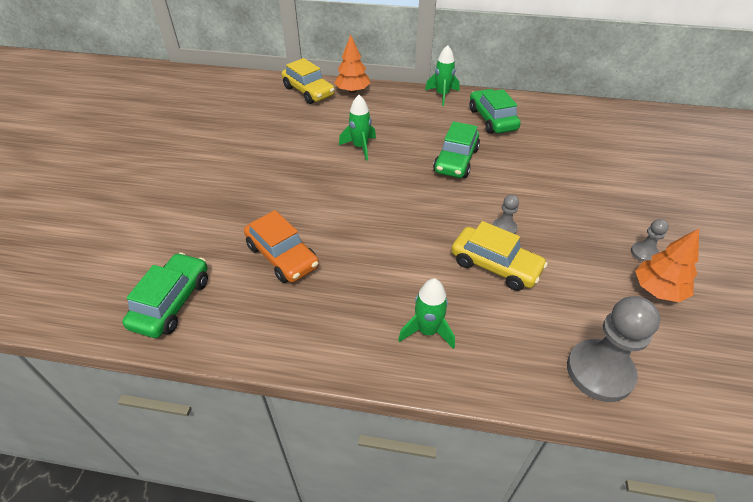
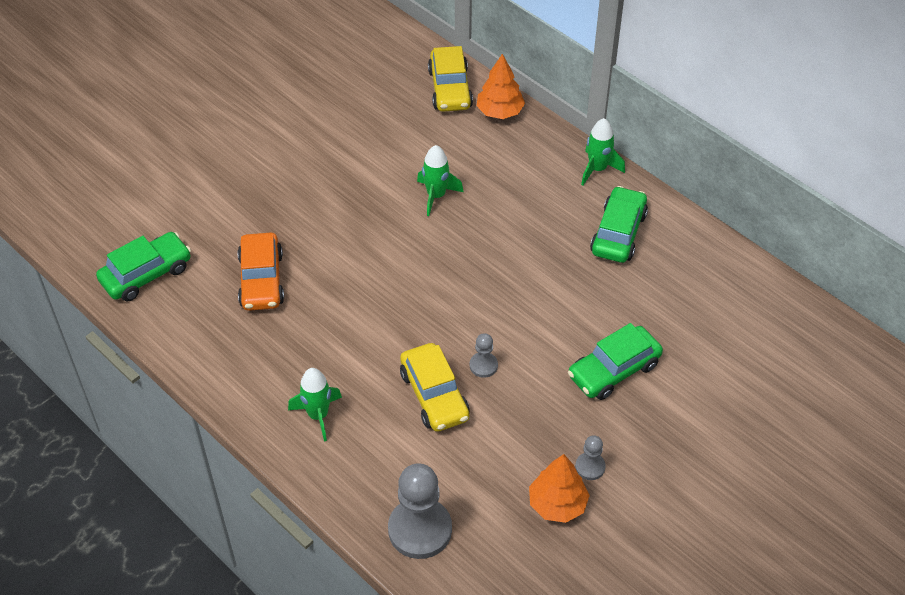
camera: 35 degrees right, 5 degrees up
green car [433,121,480,178] -> green car moved to [568,323,663,400]

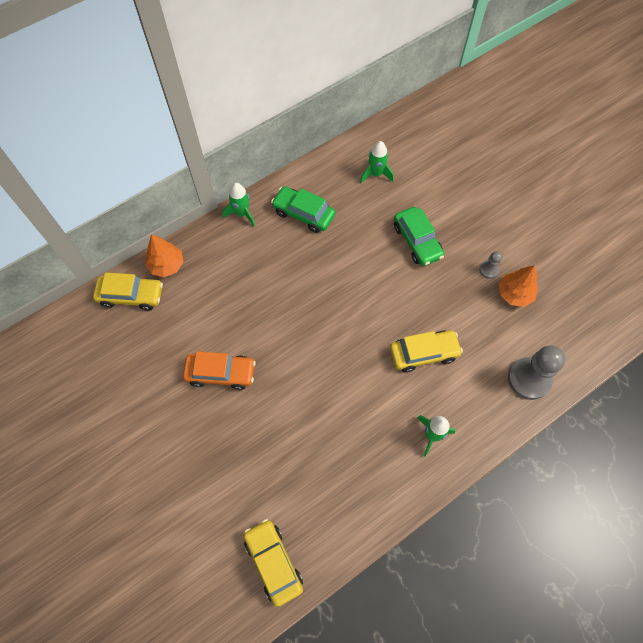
camera: 80 degrees left, 15 degrees up
green car [96,232,191,301] -> yellow car [244,519,303,607]
orange car [237,232,284,311] -> orange car moved to [183,351,256,390]
green rocket [417,145,464,216] -> green rocket moved to [360,141,394,183]
grey pawn [470,333,498,378] -> none

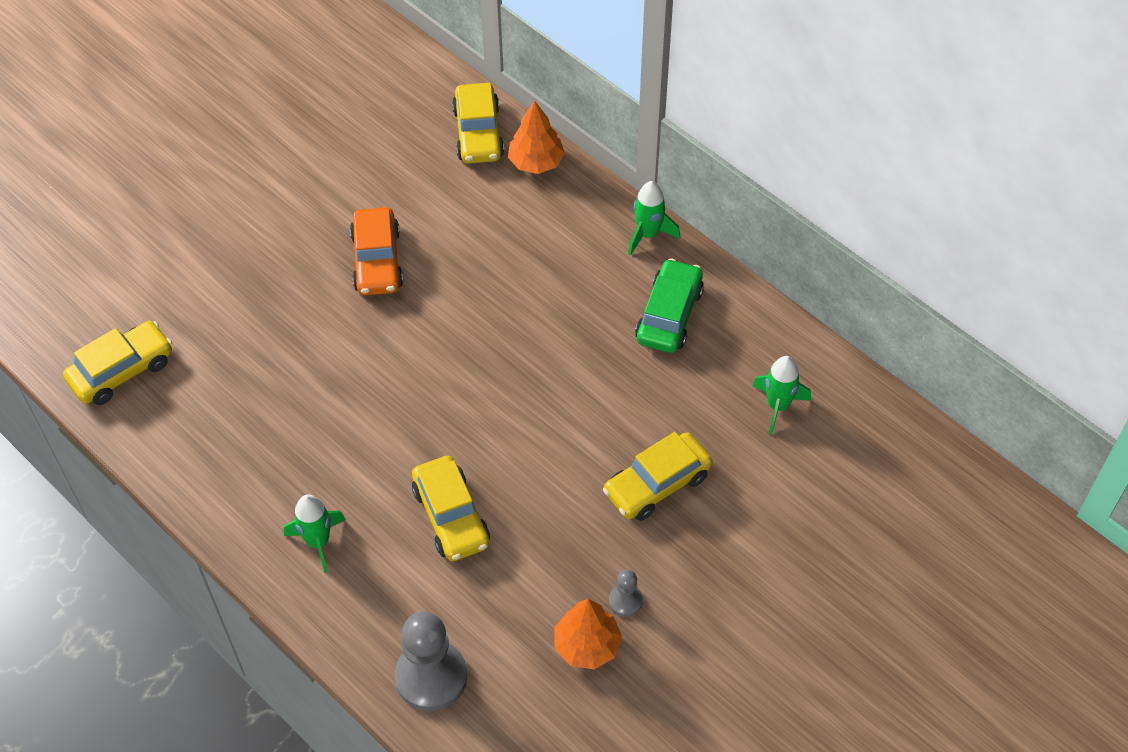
camera: 80 degrees right, 10 degrees down
green car [394,207,444,266] -> yellow car [603,432,713,521]

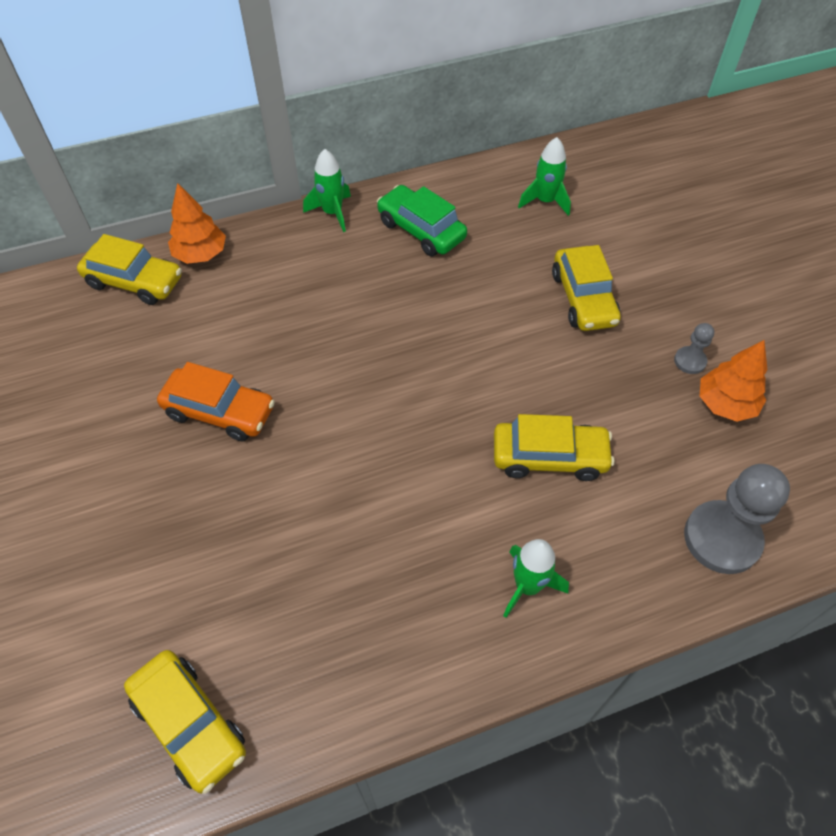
camera: 65 degrees left, 0 degrees up
yellow car [63,321,172,405] -> yellow car turned 150 degrees clockwise [124,650,246,794]

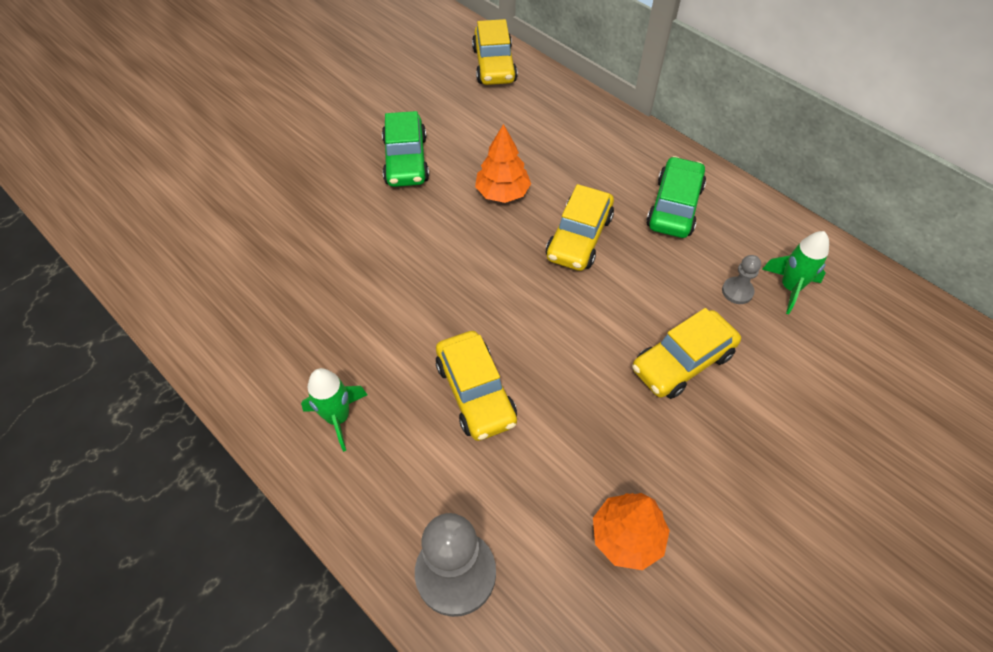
camera: 65 degrees right, 0 degrees up
yellow car [124,650,246,794] -> yellow car moved to [546,184,614,271]
orange car [157,362,275,441] -> green car [382,111,429,187]
orange tree [168,183,226,264] -> orange tree moved to [475,124,531,203]
green rocket [303,149,351,232] -> none
grey pawn [674,323,714,374] -> grey pawn moved to [722,255,761,304]

